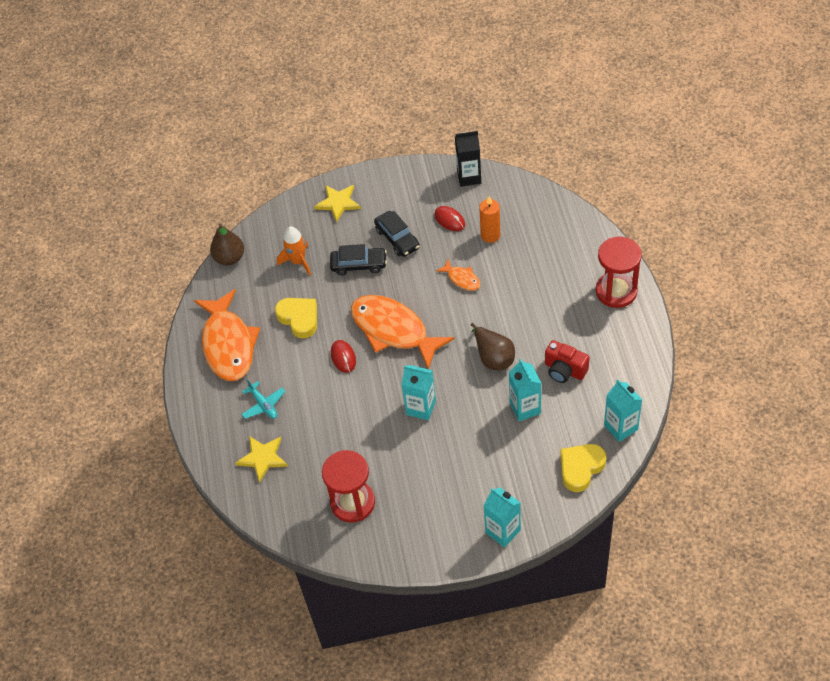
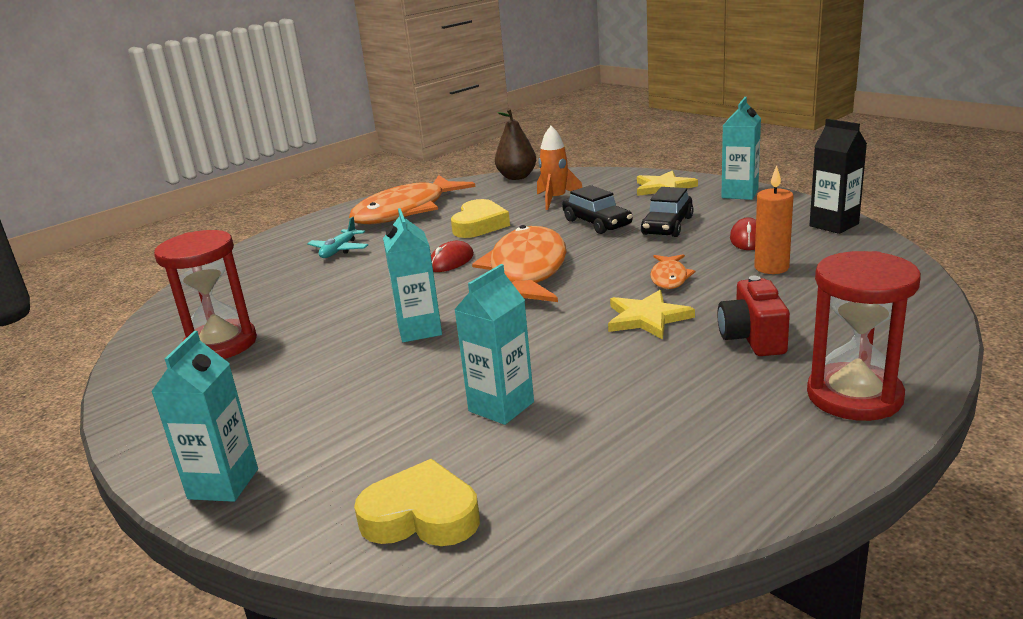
camera: 55 degrees right, 30 degrees down
yellow star [235,436,288,483] -> yellow star moved to [608,290,695,340]
brown pear [471,323,515,370] -> none
red camera [545,340,589,383] -> red camera moved to [717,276,790,356]
turquoise carton [604,380,642,442] -> turquoise carton moved to [721,97,761,200]

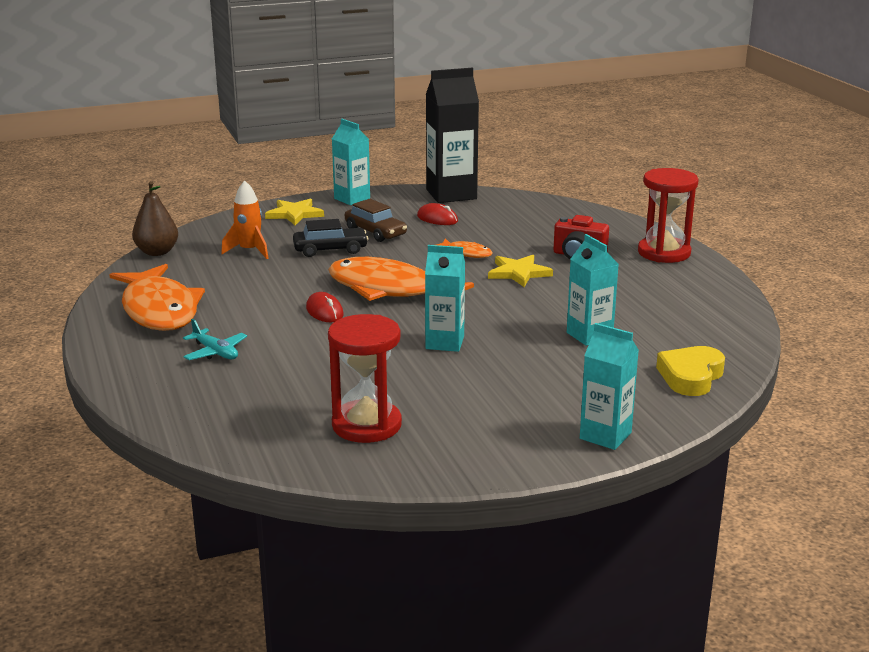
camera: 70 degrees left, 0 degrees up
yellow heart [451,199,510,238] -> none
black car [641,187,694,237] -> brown car [345,199,407,242]
orange candle [754,165,793,274] -> none
black carton [810,119,867,234] -> black carton [426,68,479,203], size x1.60

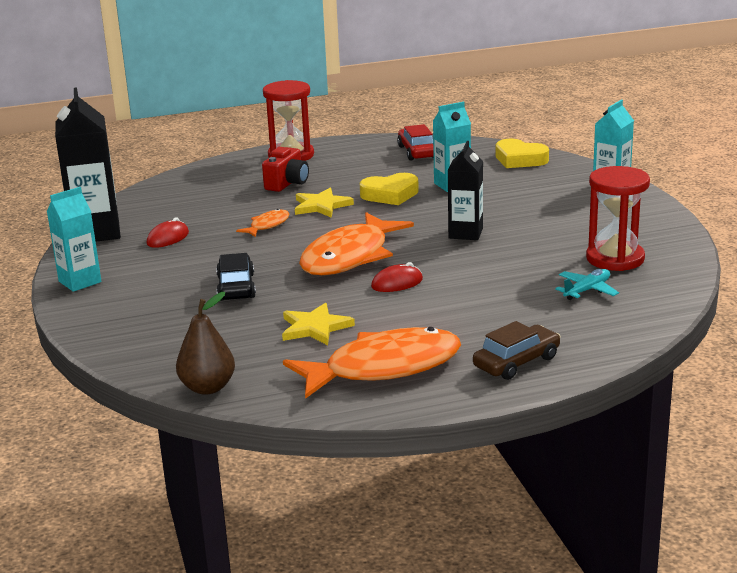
camera: 85 degrees left, 0 degrees up
turquoise plane [183,319,247,360] -> turquoise plane moved to [555,269,619,300]
orange rocket [221,180,269,259] -> none
yellow star [265,199,324,225] -> yellow star moved to [282,303,355,345]
brown car [345,199,407,242] -> brown car moved to [473,321,561,380]
turquoise carton [425,245,465,352] -> black carton [448,141,483,240]
none -> yellow heart [360,173,419,205]
none -> red car [397,124,434,161]

